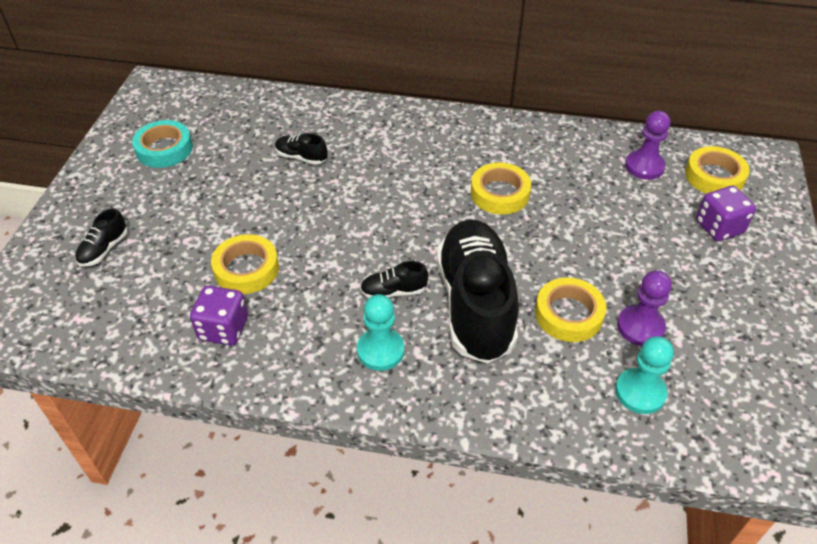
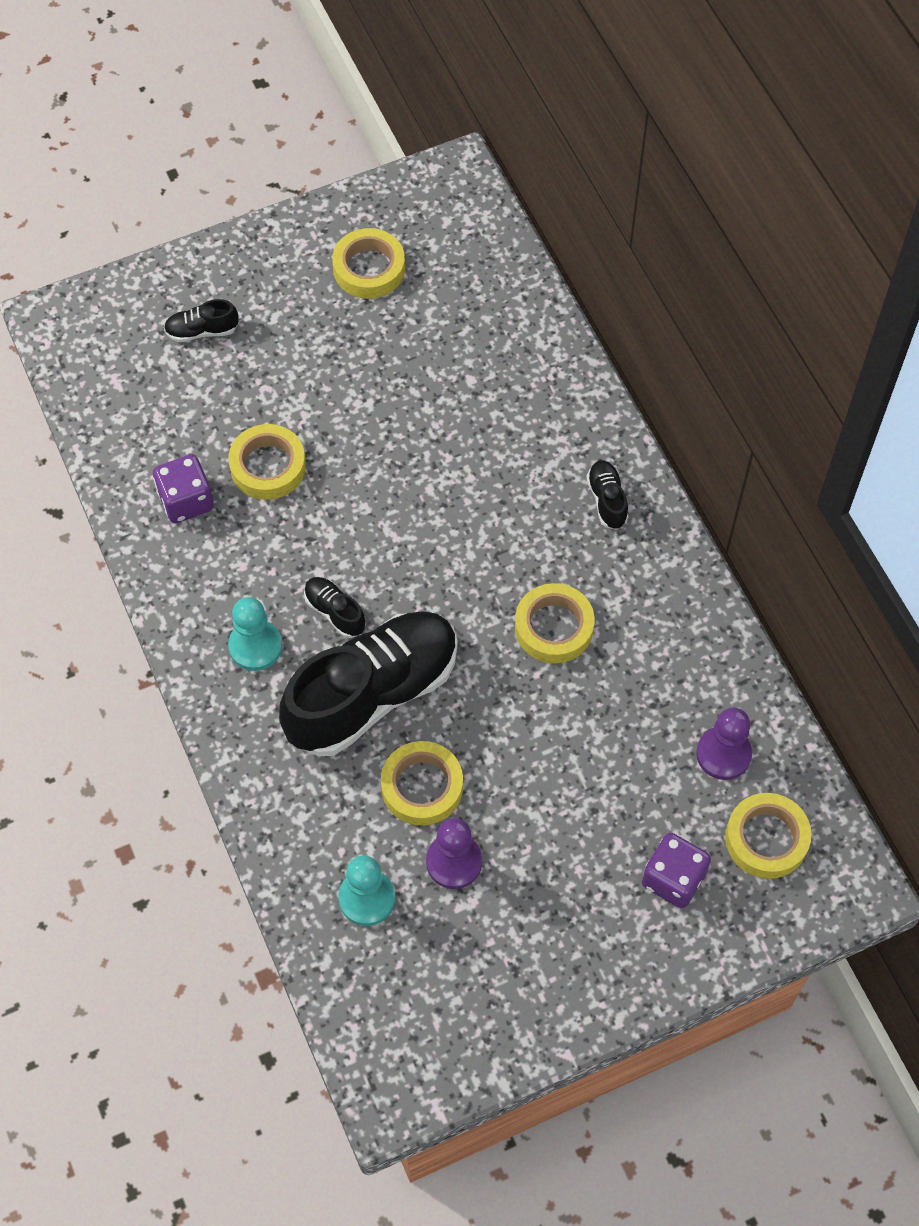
camera: 55 degrees right, 15 degrees up
turquoise tape [132,120,193,168] -> yellow tape [332,228,405,299]
black shoe [275,133,327,165] -> black shoe moved to [586,460,629,529]

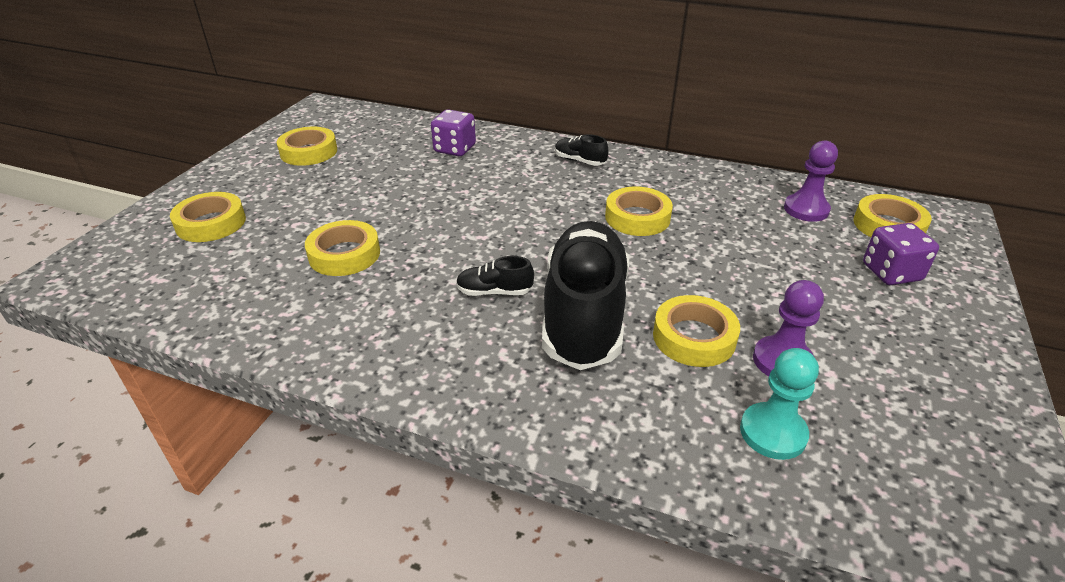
camera: 45 degrees left, 25 degrees down
purple dice [153,454,214,523] -> purple dice moved to [431,109,476,156]
black shoe [164,299,238,342] -> yellow tape [170,192,246,242]
turquoise pawn [228,597,282,671] -> none

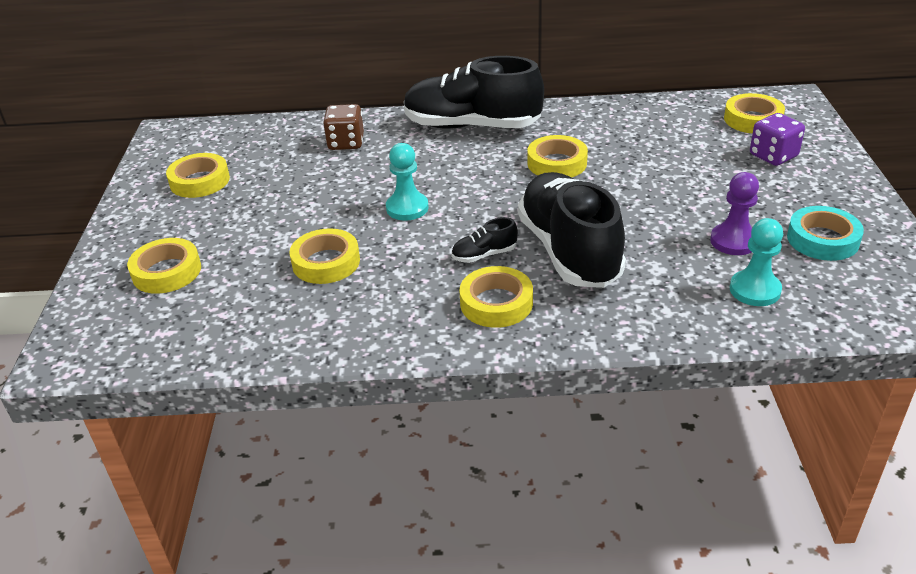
camera: 20 degrees left, 0 degrees up
purple dice [431,109,476,156] -> brown dice [323,104,364,150]
black shoe [555,134,609,166] -> black shoe [404,56,544,129], size x2.48
yellow tape [653,295,740,367] -> yellow tape moved to [460,266,533,328]
purple pawn [784,141,838,222] -> none
none -> turquoise pawn [386,143,429,221]
none -> turquoise tape [787,206,864,261]

